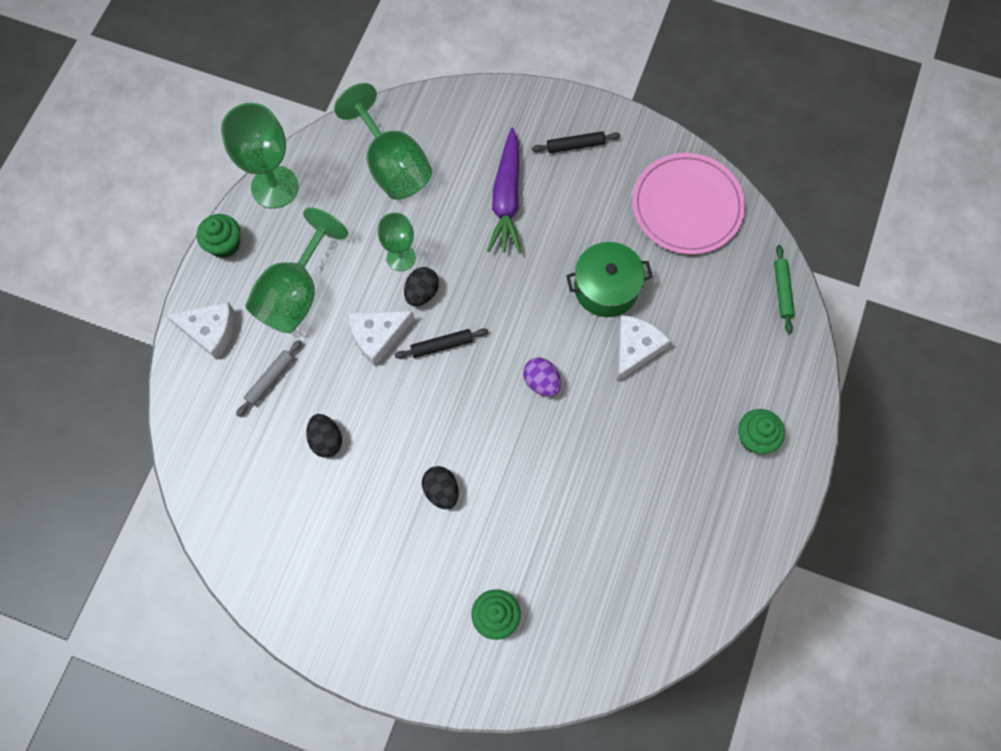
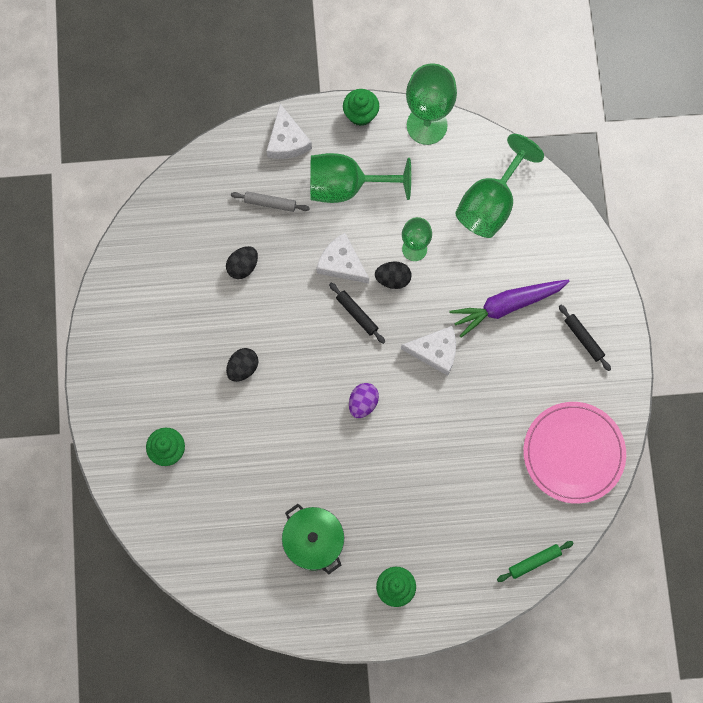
camera: 65 degrees right, 5 degrees up
green pot [566,242,653,317] -> green pot moved to [282,504,344,574]
white cheese [617,315,671,382] -> white cheese moved to [401,326,456,376]

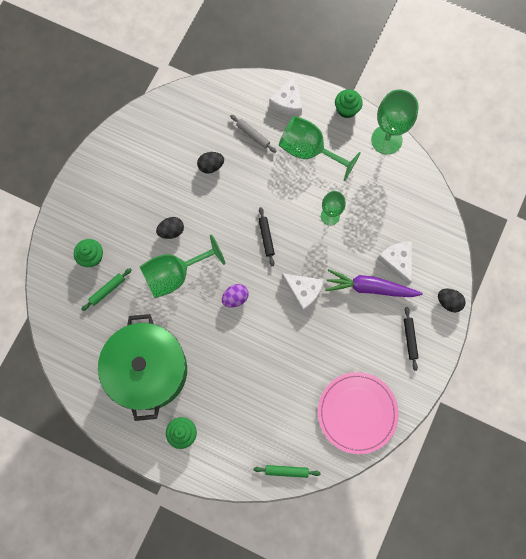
camera: 30 degrees right, 0 degrees up
green pot [282,504,344,574] -> green pot [98,314,187,421], size x1.77
white cheese [316,233,369,284] -> white cheese moved to [377,242,412,285]
black egg [375,261,411,289] -> black egg moved to [438,289,466,312]
green goblet [455,134,544,238] -> green goblet moved to [139,234,225,298]
none -> green rolling pin [81,268,132,311]

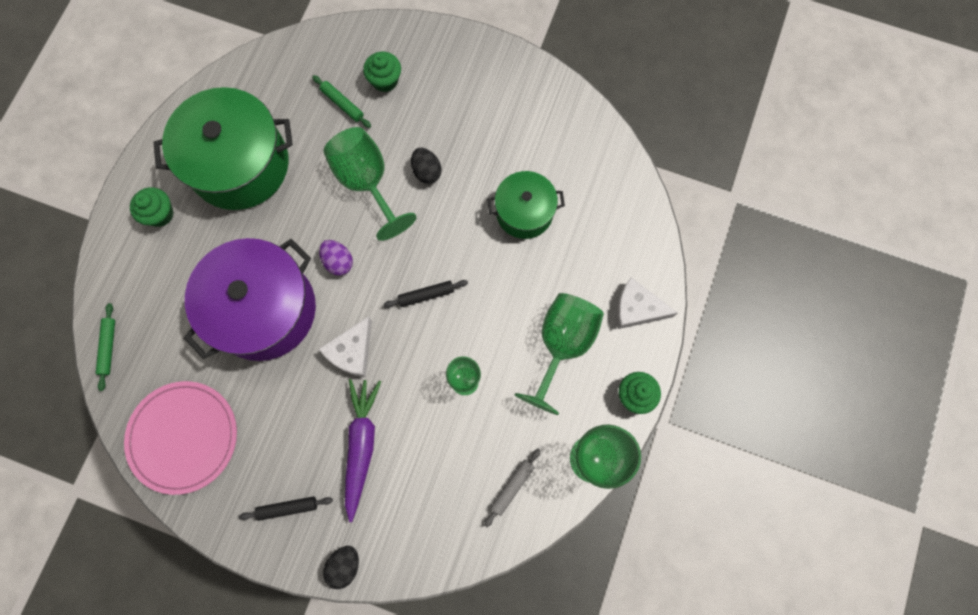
camera: 85 degrees right, 0 degrees up
black egg [197,152,224,174] -> green pot [487,171,565,239]
grey rolling pin [230,115,276,153] -> grey rolling pin moved to [484,449,541,527]
white cheese [377,242,412,285] -> none
none -> purple pot [184,238,316,361]

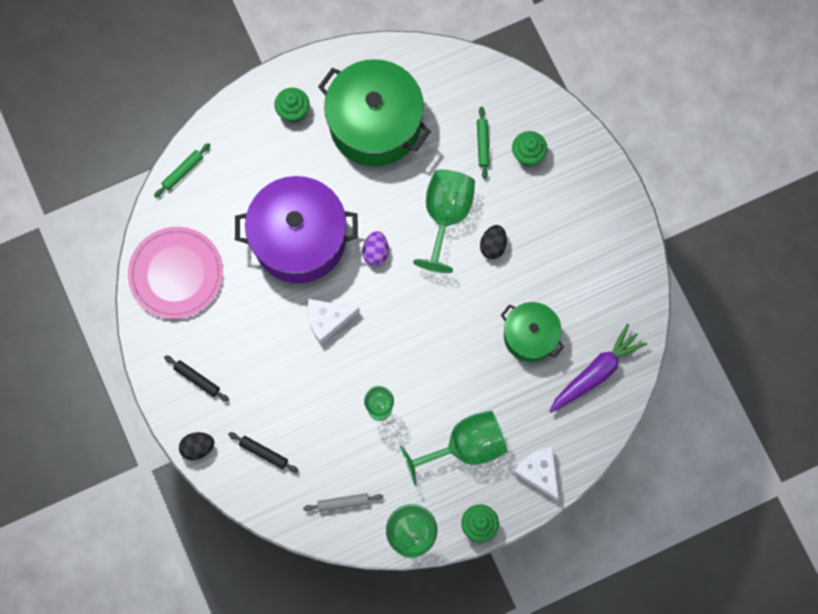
camera: 45 degrees right, 0 degrees up
purple carrot [345,379,381,522] -> purple carrot moved to [549,324,647,413]
black rolling pin [383,280,468,308] -> black rolling pin moved to [228,432,299,473]

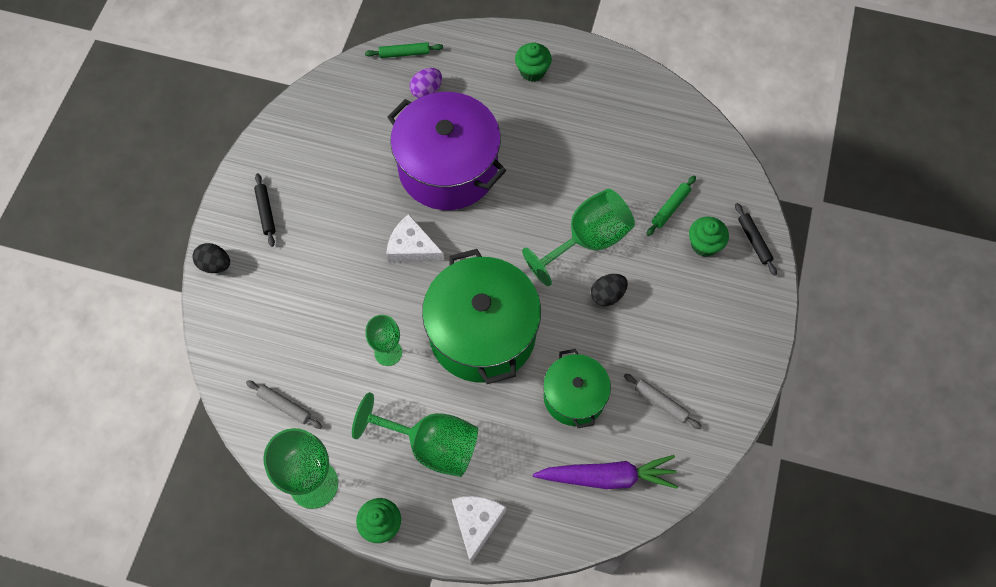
camera: 40 degrees right, 10 degrees down
pink plate [128,227,223,319] -> none
black rolling pin [228,432,299,473] -> black rolling pin moved to [735,203,777,276]
green pot [318,59,431,167] -> green pot moved to [422,249,541,384]
purple egg [362,231,389,266] -> purple egg moved to [410,68,442,98]
none -> grey rolling pin [624,373,702,429]

